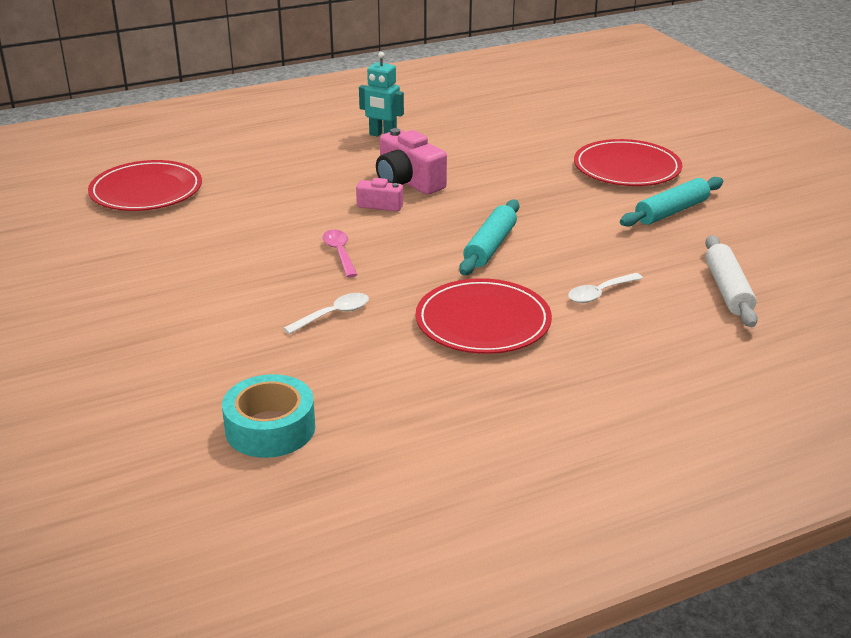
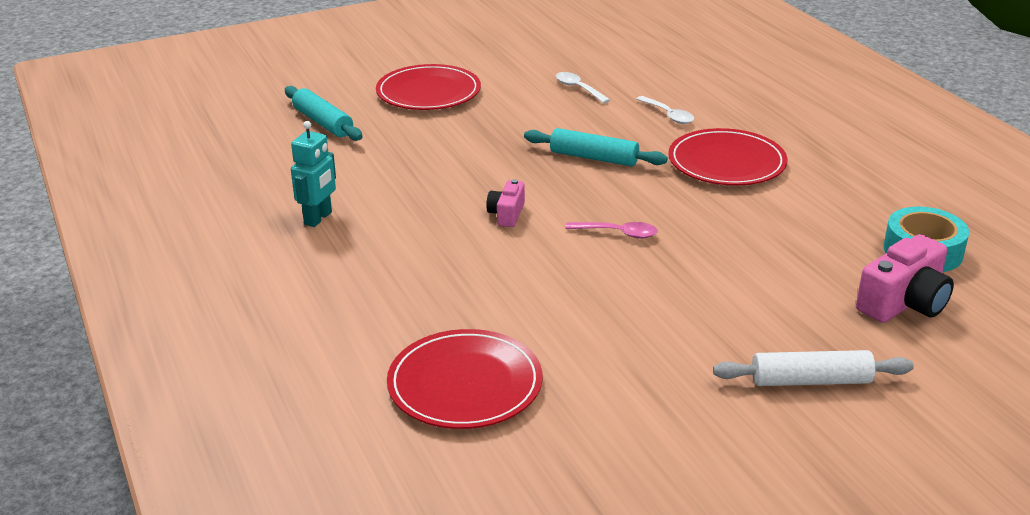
camera: 90 degrees left, 0 degrees up
white spoon [283,293,369,334] -> white spoon moved to [556,72,610,103]
pink spoon [322,230,357,278] -> pink spoon turned 150 degrees counterclockwise [565,222,658,239]
pink camera [376,128,447,195] -> pink camera moved to [856,234,954,323]
turquoise rolling pin [620,177,723,227] -> turquoise rolling pin moved to [285,86,363,141]
white rolling pin [705,235,758,327] -> white rolling pin moved to [713,350,914,386]

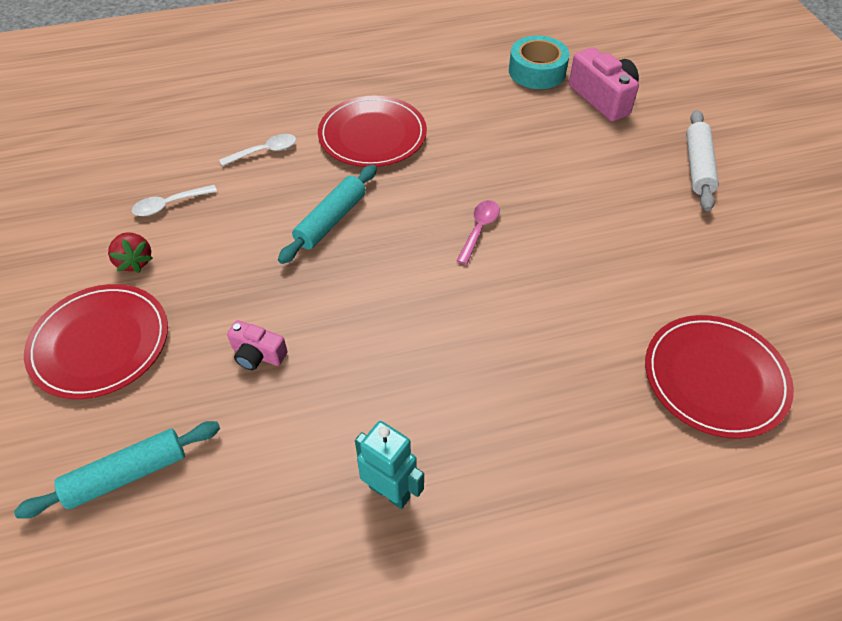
camera: 80 degrees left, 20 degrees up
pink camera [486,179,525,227] -> pink camera moved to [227,320,288,370]
none -> red strawberry [108,232,153,273]

